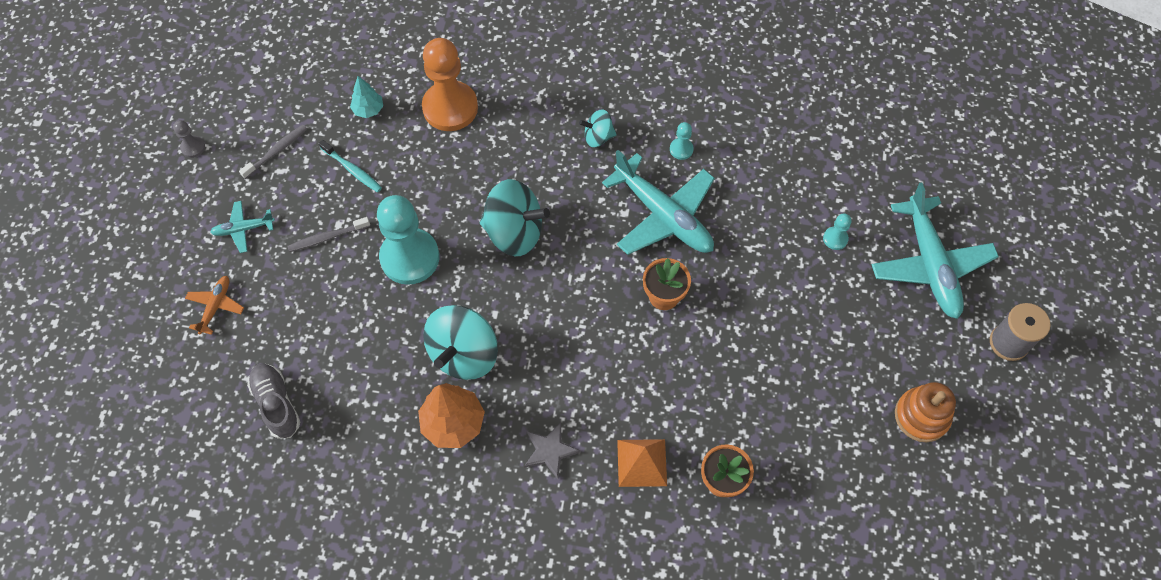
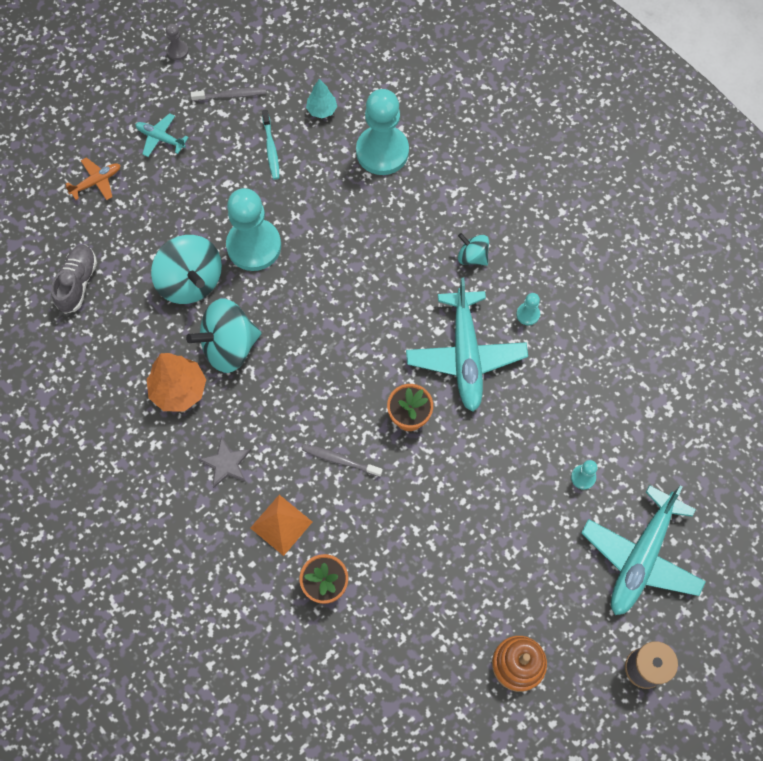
camera: 40 degrees right, 5 degrees up
grey toothbrush [288,217,370,252] -> grey toothbrush moved to [302,444,383,477]
orange pawn [422,38,478,131] -> turquoise pawn [356,89,409,175]
turquoise spinning top [480,179,550,256] -> turquoise spinning top moved to [151,235,222,304]

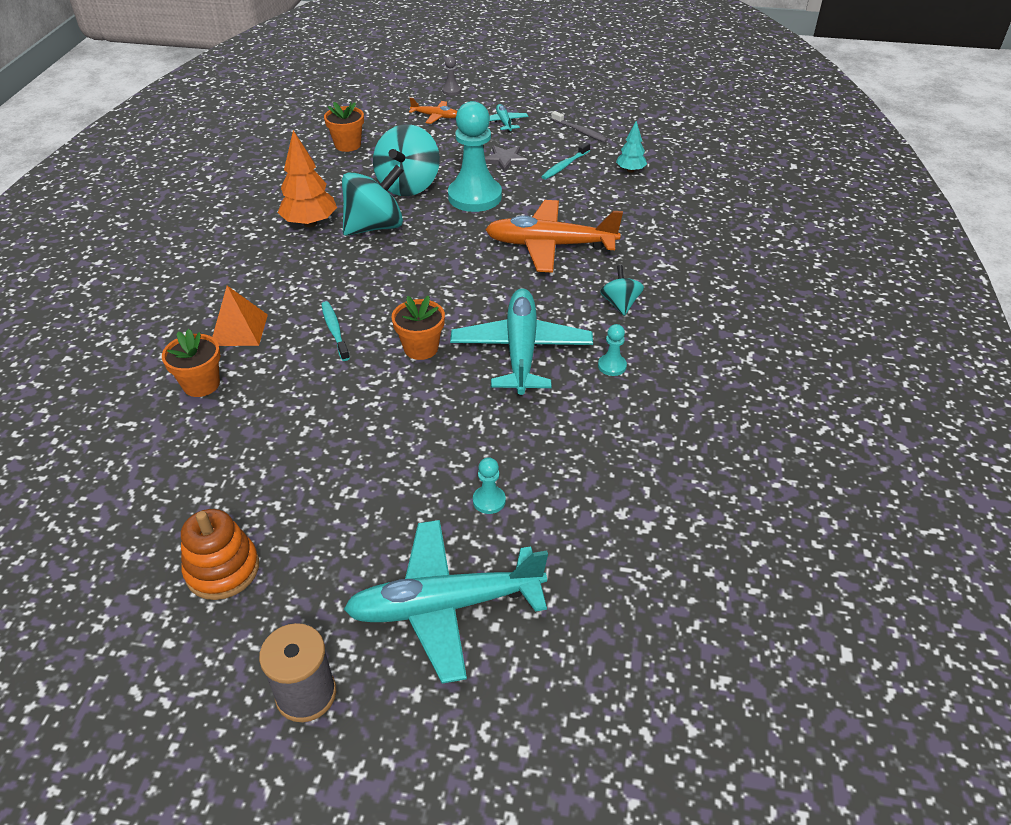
camera: 50 degrees right, 25 degrees down
grey shoe [51,245,97,314] -> orange flower pot [324,102,364,152]
grey pawn [166,24,189,60] -> grey pawn moved to [442,56,461,96]
turquoise spinning top [186,298,262,373] -> turquoise spinning top turned 120 degrees clockwise [342,165,403,236]
grey star [198,436,251,488] -> grey star moved to [485,145,528,172]
grey toothbrush [302,444,383,477] -> turquoise toothbrush [321,301,350,361]
turquoise pawn [356,89,409,175] -> none
turquoise plane [406,278,528,412] -> turquoise plane turned 135 degrees clockwise [450,288,593,395]
none -> orange plane [485,200,623,273]

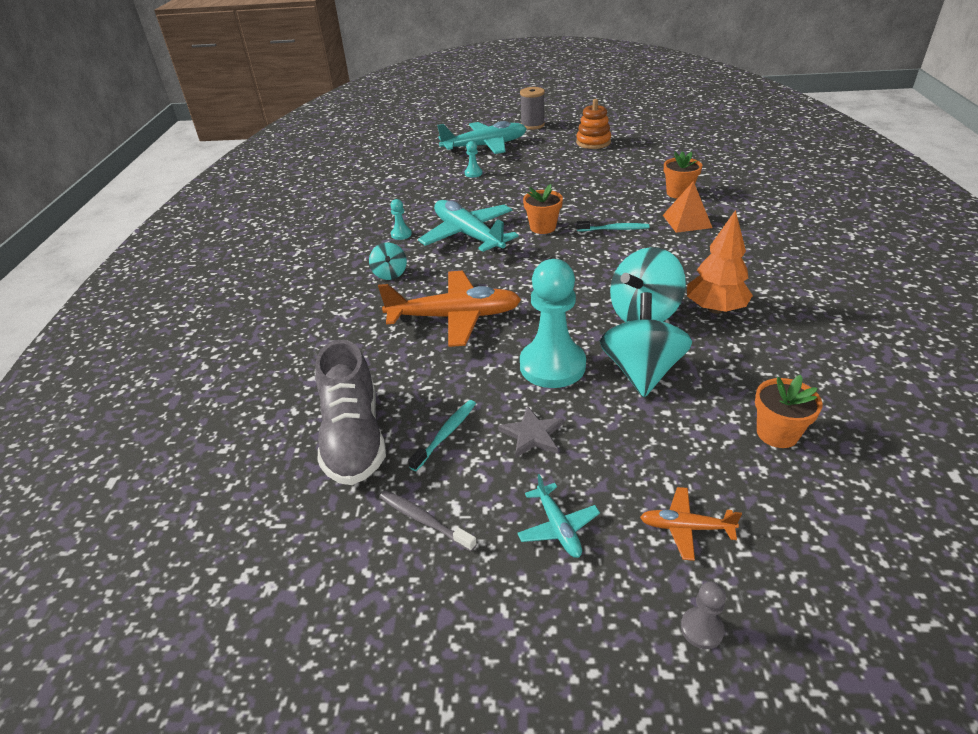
camera: 175 degrees right, 5 degrees down
turquoise toothbrush [321,301,350,361] -> turquoise toothbrush turned 60 degrees counterclockwise [576,221,649,231]
turquoise plane [450,288,593,395] -> turquoise plane turned 150 degrees clockwise [418,200,519,252]
turquoise tree [616,121,647,173] -> grey shoe [315,340,386,485]

